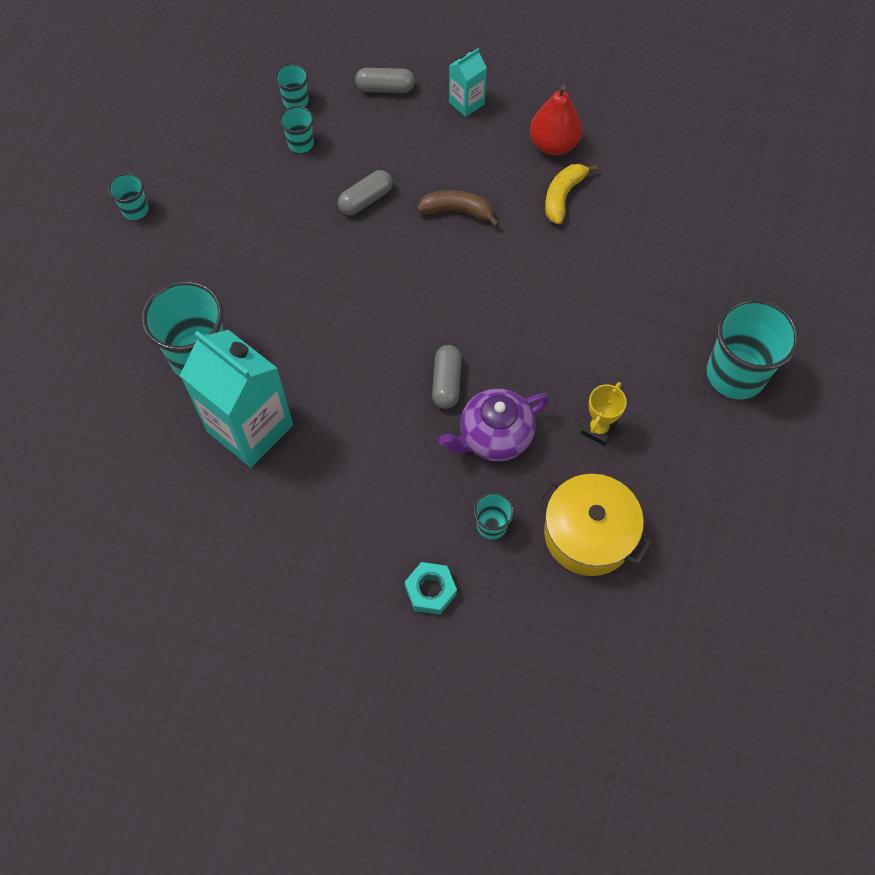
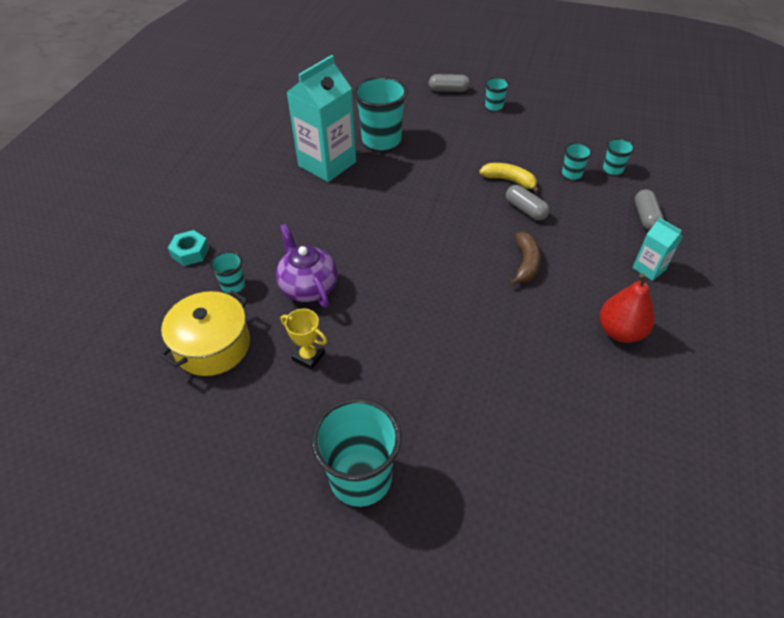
camera: 90 degrees right, 15 degrees down
grey capsule [432,345,461,409] -> grey capsule moved to [429,74,470,92]
yellow banana [545,164,598,224] -> yellow banana moved to [479,163,540,194]

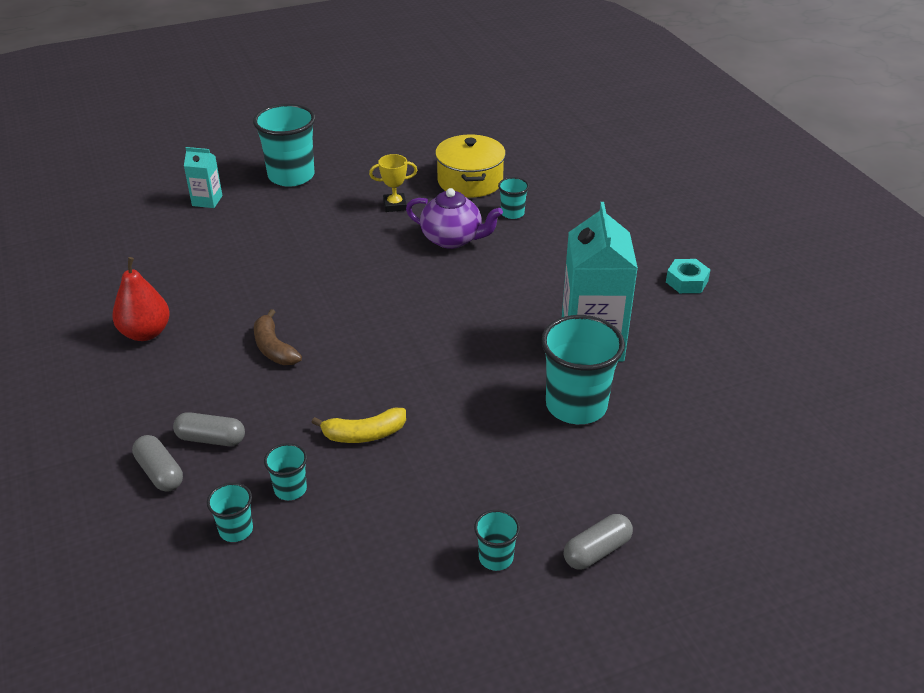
camera: 140 degrees right, 10 degrees down
turquoise nut [168,230,209,266] -> turquoise nut moved to [666,259,710,293]
grey capsule [506,185,550,221] -> grey capsule moved to [173,412,245,446]
turquoise carton [632,217,683,281] -> turquoise carton moved to [184,147,222,208]

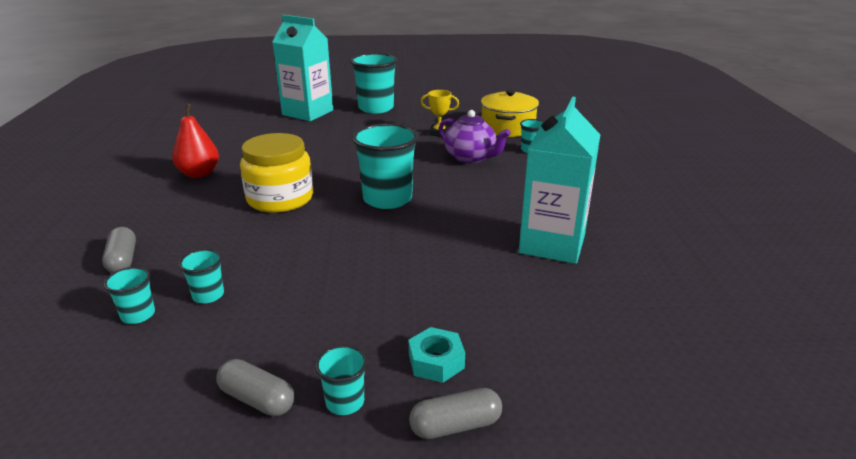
camera: 20 degrees right, 10 degrees down
grey capsule [173,412,245,446] -> grey capsule moved to [216,359,294,416]
turquoise carton [184,147,222,208] -> turquoise carton [273,15,333,121], size x2.07
brown banana [254,309,302,365] -> yellow jar [240,133,313,213]
yellow banana [311,408,406,443] -> none
turquoise cup [541,315,625,424] -> turquoise cup moved to [352,123,419,209]
turquoise nut [666,259,710,293] -> turquoise nut moved to [409,327,465,383]

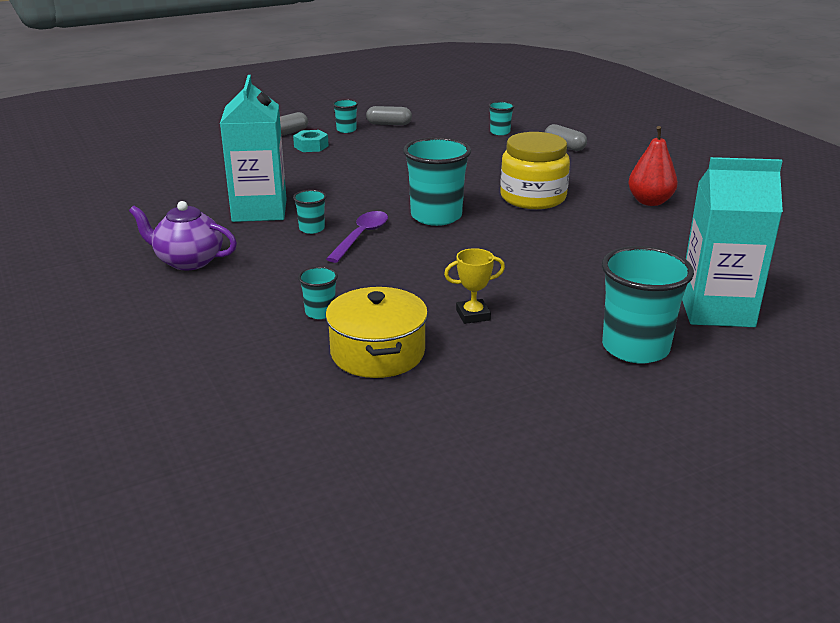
camera: 155 degrees right, 0 degrees up
turquoise cup [179,249,224,303] -> turquoise cup moved to [293,190,327,234]
purple teapot [439,110,511,163] -> purple teapot moved to [129,201,237,270]
none -> purple spoon [326,211,388,263]

